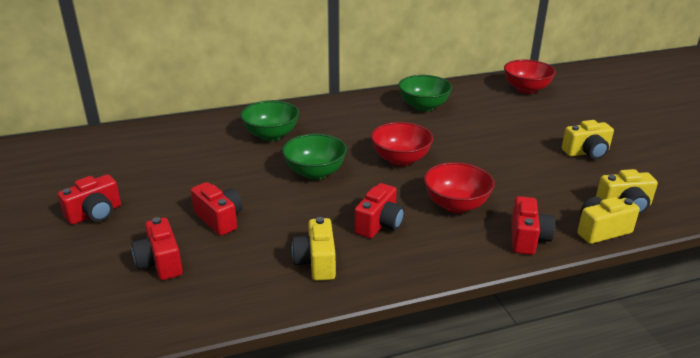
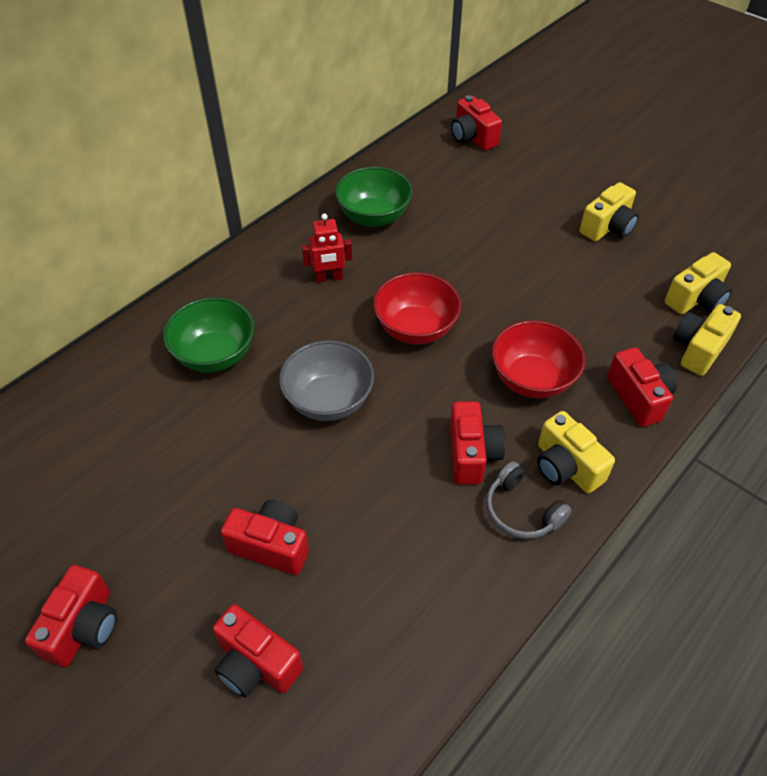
camera: 30 degrees left, 20 degrees up
green bowl [282,134,347,180] -> grey bowl [279,340,374,421]
yellow camera [292,217,336,281] -> yellow camera moved to [537,411,615,493]
red bowl [504,60,556,94] -> red camera [451,95,502,150]
none -> red robot [302,214,352,283]
none -> grey headphones [486,461,572,539]

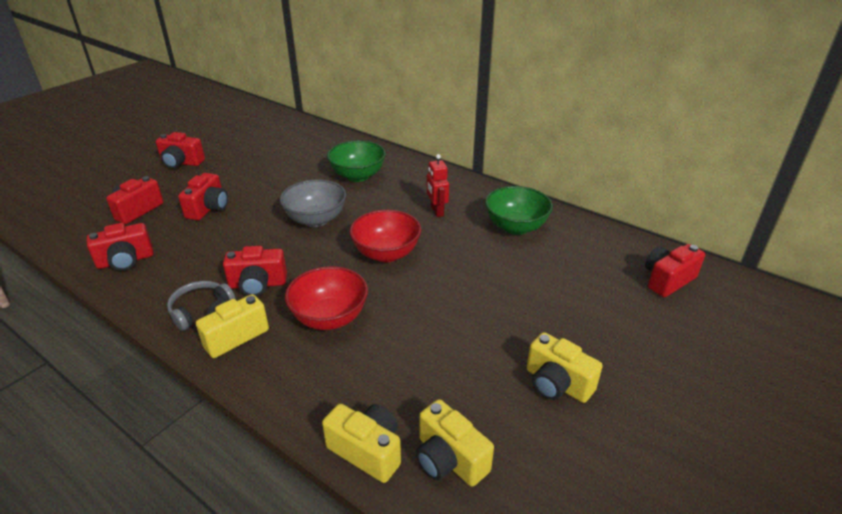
camera: 85 degrees right, 15 degrees down
red camera [607,347,677,427] -> red camera moved to [87,223,154,271]

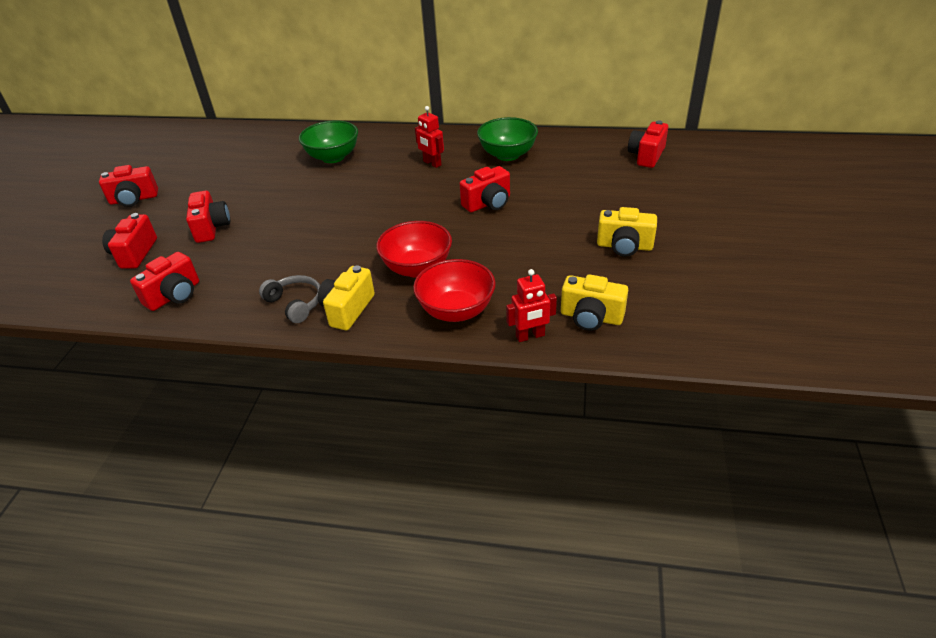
camera: 25 degrees left, 5 degrees up
grey headphones [167,281,235,331] -> grey headphones turned 120 degrees clockwise [259,275,320,323]
red camera [223,246,287,296] -> red camera moved to [460,166,510,212]
grey bowl [280,179,346,227] -> none
yellow camera [322,404,401,483] -> red robot [506,269,557,342]
red bowl [350,210,421,262] -> red bowl moved to [413,259,496,322]

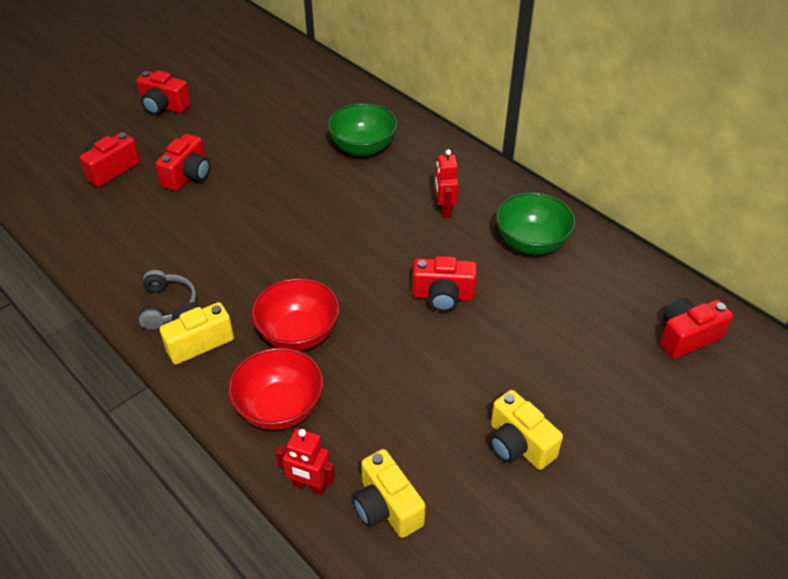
camera: 35 degrees right, 5 degrees up
red camera [130,252,199,311] -> none

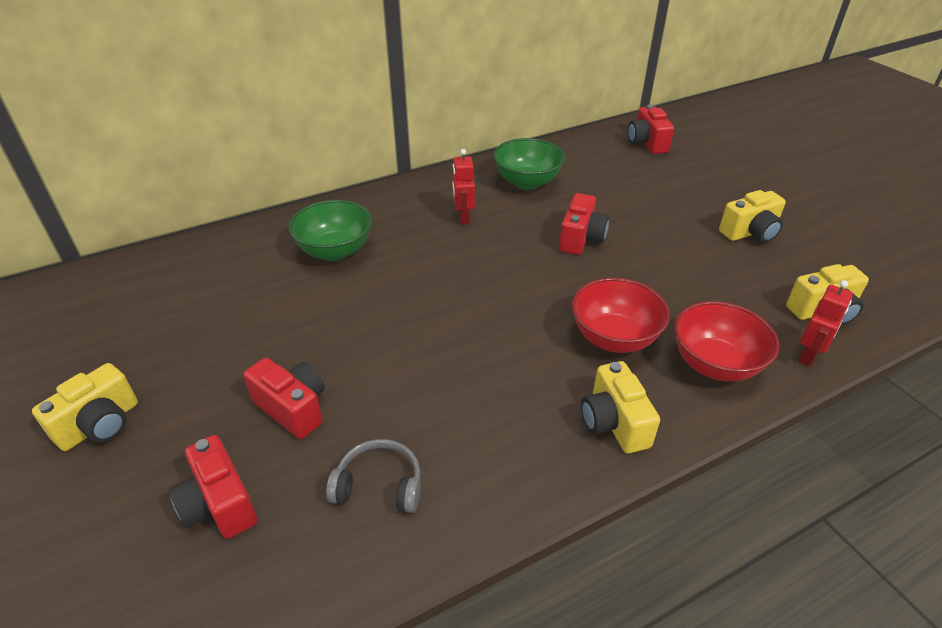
camera: 75 degrees left, 5 degrees down
red camera [137,70,191,115] -> yellow camera [32,363,138,451]
grey headphones [139,270,197,330] -> grey headphones moved to [326,439,421,513]
red robot [435,149,459,218] -> red robot turned 75 degrees clockwise [453,149,475,225]

